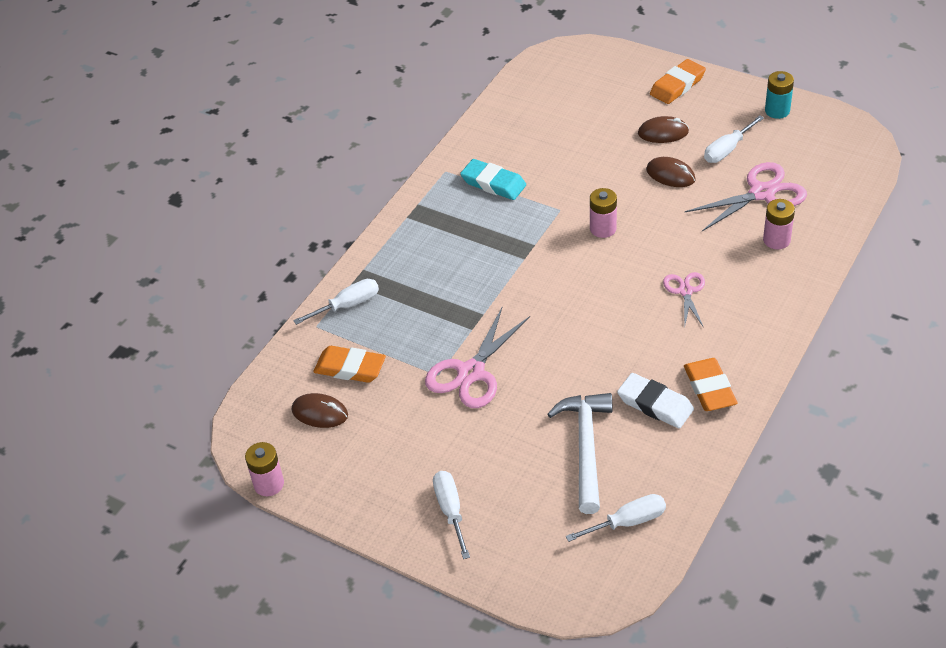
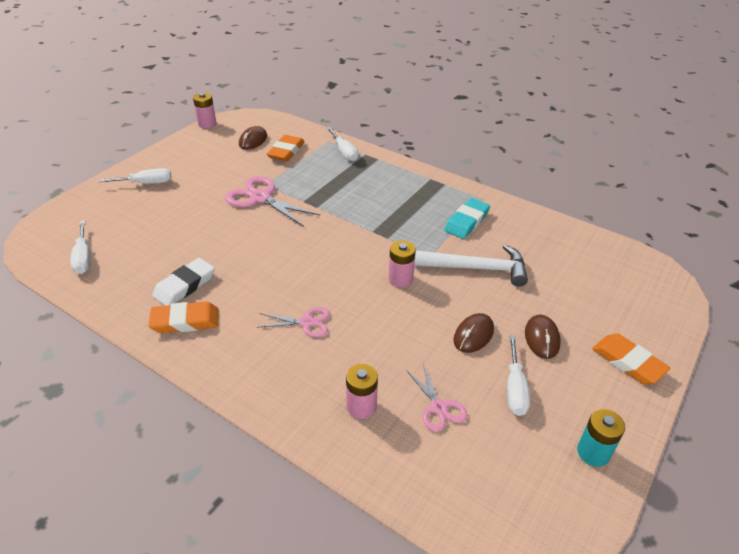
camera: 90 degrees right, 5 degrees down
white hammer [548,393,612,514] -> white hammer moved to [414,245,528,287]
pink scissors [685,162,807,231] -> pink scissors [406,364,467,432], size x0.58
white screwdriver [704,116,764,163] -> white screwdriver turned 135 degrees counterclockwise [507,335,530,416]

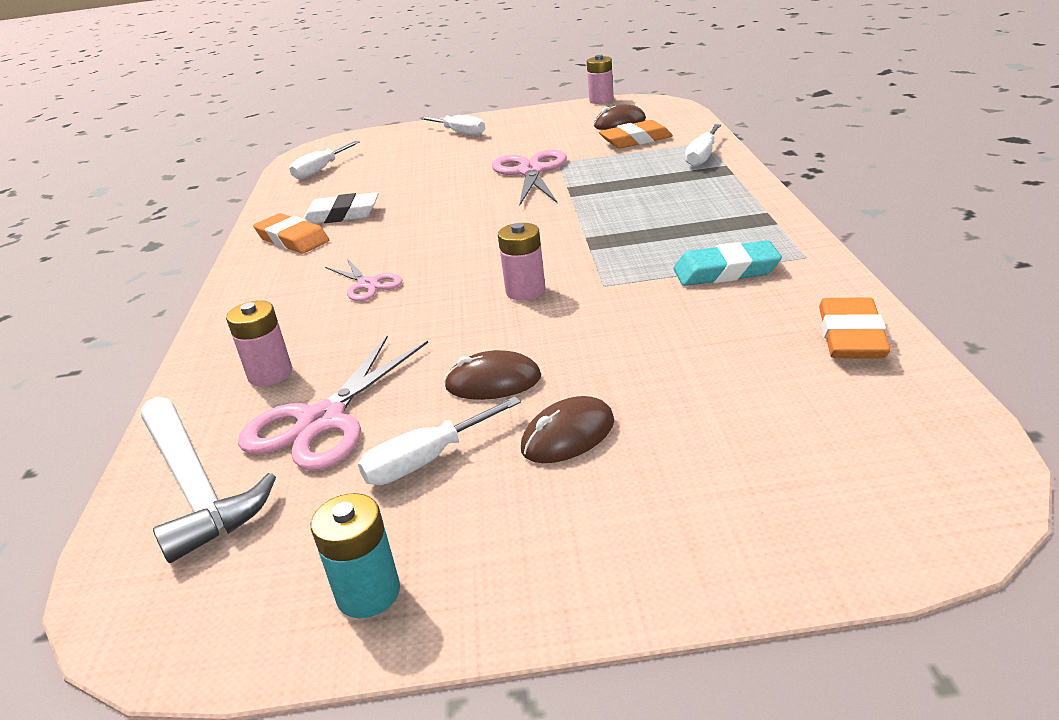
camera: 55 degrees right, 10 degrees down
pink scissors [406,364,467,432] -> pink scissors [238,336,428,471], size x1.71
white hammer [414,245,528,287] -> white hammer moved to [141,397,276,563]
orange eraser [592,333,670,384] -> orange eraser moved to [819,297,891,358]

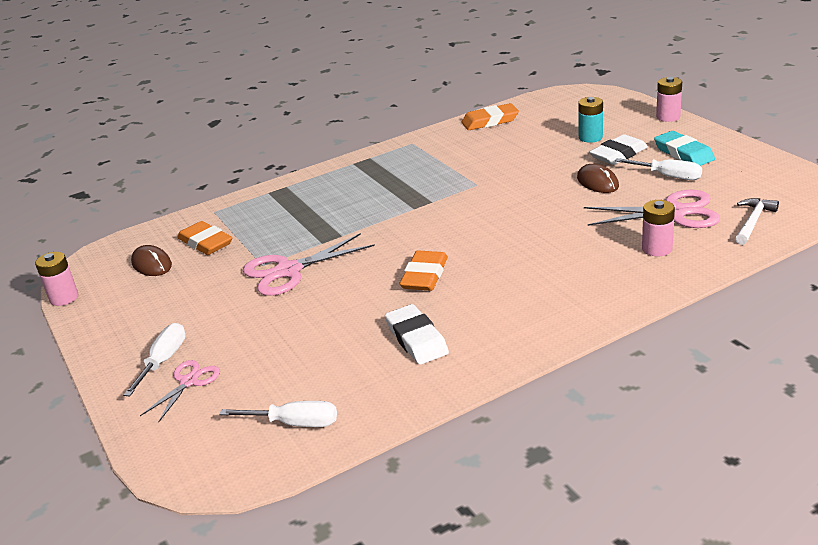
camera: 115 degrees left, 0 degrees up
white hammer [141,397,276,563] -> white hammer [735,198,779,245], size x0.61
orange eraser [253,213,329,254] -> orange eraser moved to [399,250,448,291]
turquoise battery [311,493,400,618] -> turquoise battery moved to [578,97,603,143]
pink scissors [325,257,402,301] -> pink scissors moved to [140,360,220,423]
pink battery [498,223,545,300] -> pink battery moved to [656,77,682,122]
brown mouse [521,396,614,463] -> white eraser [589,134,648,165]
turquoise eraser [674,240,782,286] -> turquoise eraser moved to [654,131,715,166]
white screwdriver [685,124,721,167] -> none

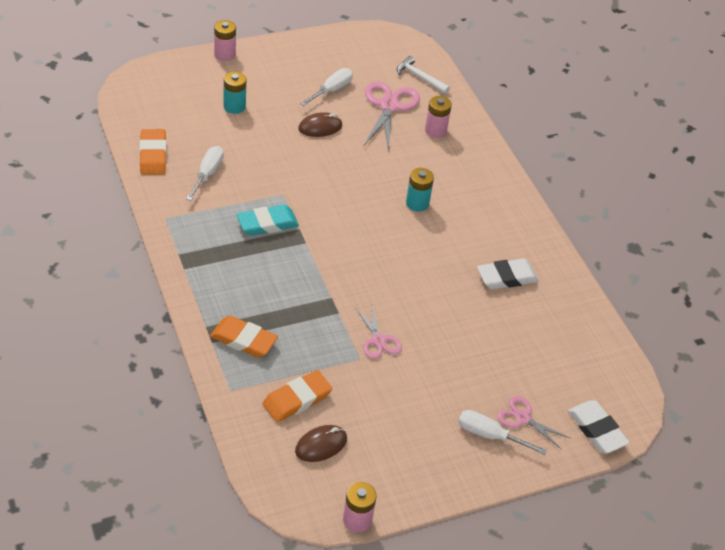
camera: 90 degrees left, 15 degrees up
white screwdriver [219,401,337,427] -> white screwdriver moved to [186,146,224,201]
pink scissors [243,233,375,296] -> pink scissors [355,304,402,359], size x0.58
orange eraser [399,250,448,291] -> orange eraser moved to [210,316,278,358]
white eraser [589,134,648,165] -> white eraser moved to [568,401,630,453]
turquoise eraser [654,131,715,166] -> turquoise eraser moved to [237,204,299,236]
none -> turquoise battery [406,168,434,212]

